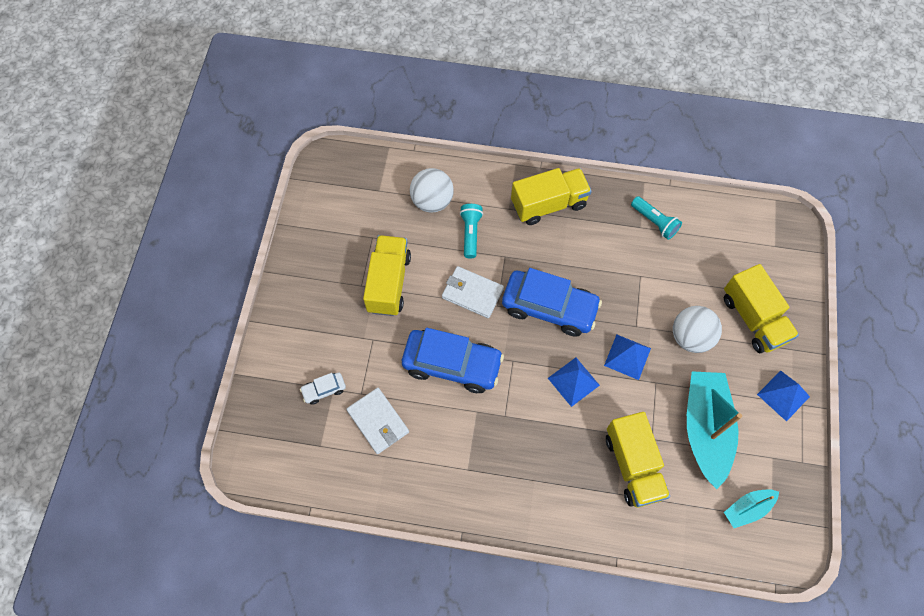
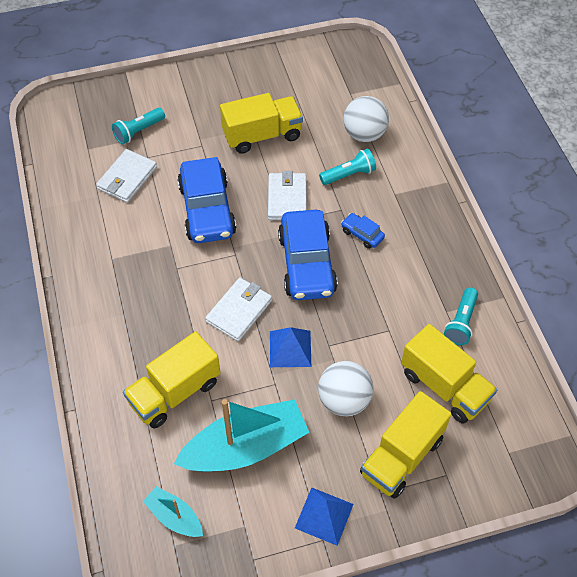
camera: 65 degrees right, 10 degrees down
white car [300,373,346,405] -> turquoise flashlight [112,108,165,145]
yellow truck [511,168,592,225] -> yellow truck moved to [401,324,497,423]
blue pyramid [548,358,600,407] -> white wallet [205,278,272,341]
none -> blue car [341,213,385,249]

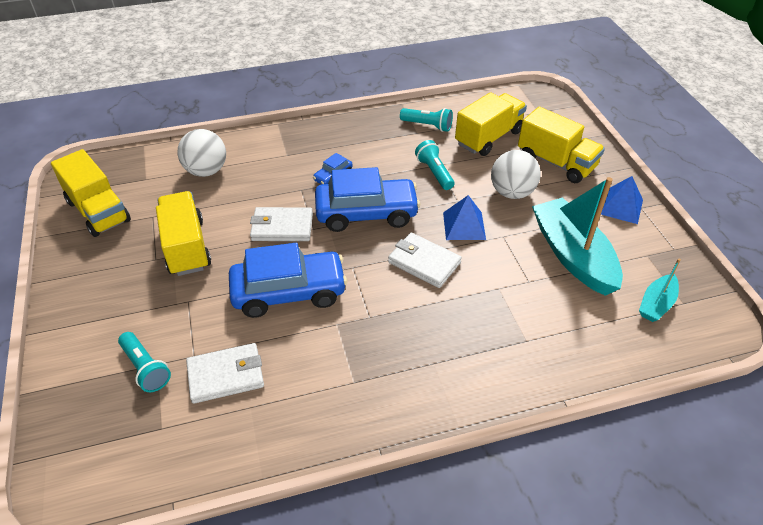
camera: 90 degrees left, 10 degrees down
white wallet [96,149,157,203] -> white wallet turned 45 degrees counterclockwise [186,343,264,404]
yellow truck [123,331,220,428] -> yellow truck moved to [51,149,131,237]
turquoise flashlight [319,149,376,185] -> turquoise flashlight moved to [415,140,454,190]

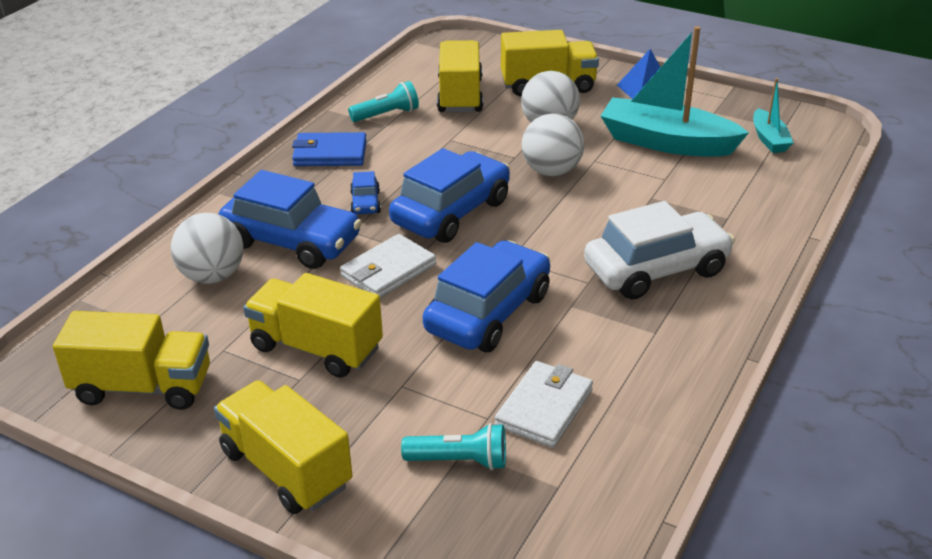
camera: 45 degrees left, 10 degrees down
white wallet [388,233,462,288] -> none
turquoise flashlight [415,140,454,190] -> none
blue pyramid [443,195,486,240] -> white ball [522,113,584,176]
none -> yellow truck [214,381,352,514]
none -> blue car [218,170,362,269]
none -> blue wallet [292,132,367,166]
none -> white car [584,201,735,300]

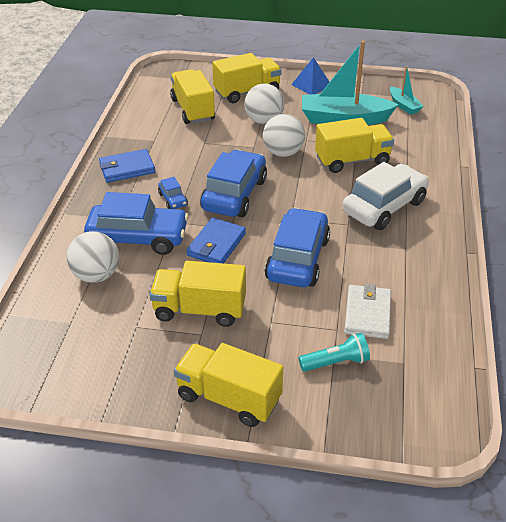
camera: 20 degrees left, 5 degrees up
yellow truck [53,311,210,410] -> yellow truck moved to [315,118,394,173]
white wallet [340,234,436,298] -> blue wallet [186,217,246,263]
turquoise flashlight [348,81,419,122] -> none

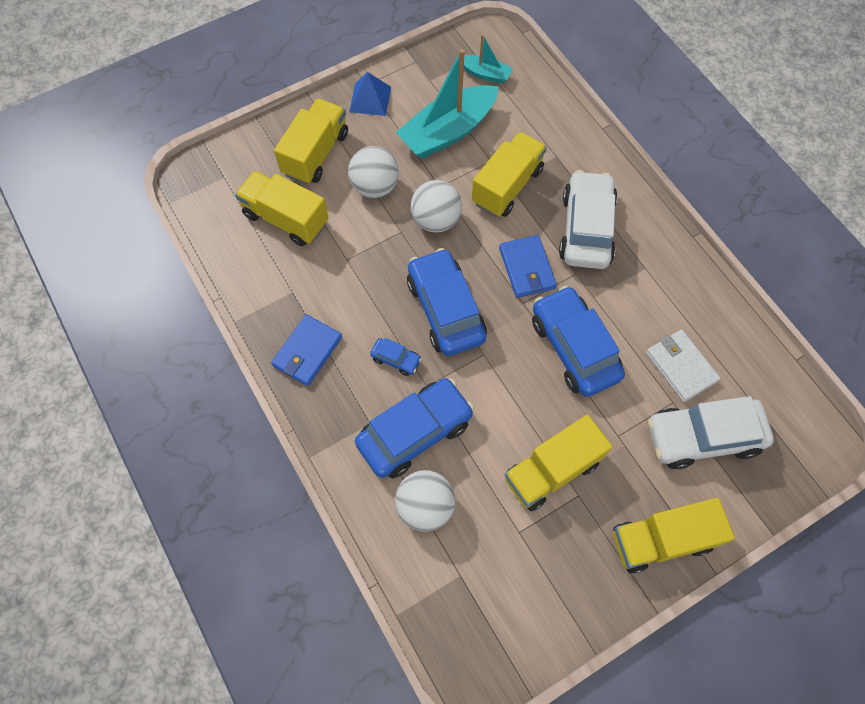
camera: 40 degrees left, 25 degrees up
blue wallet [186,217,246,263] -> blue wallet moved to [499,235,557,298]
turquoise flashlight [299,333,370,372] -> white car [648,396,774,469]

